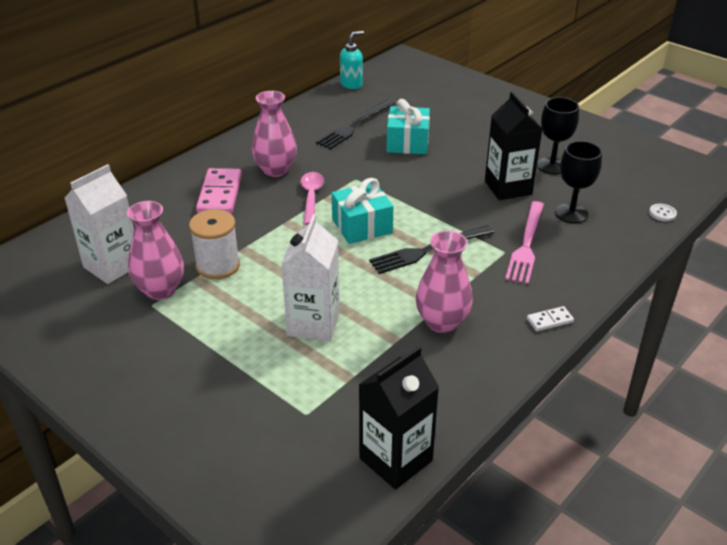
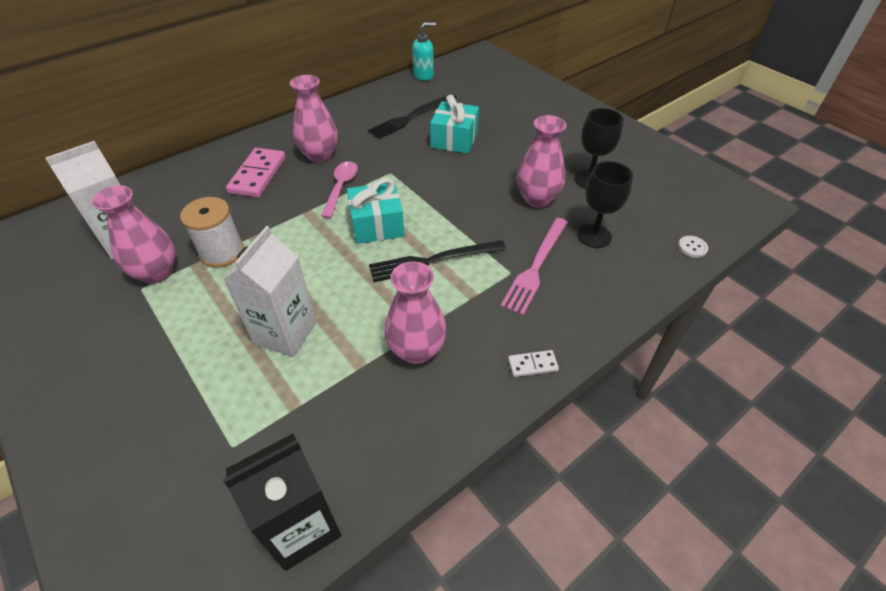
camera: 10 degrees right, 10 degrees up
black carton [485,92,542,200] -> pink vase [517,115,566,208]

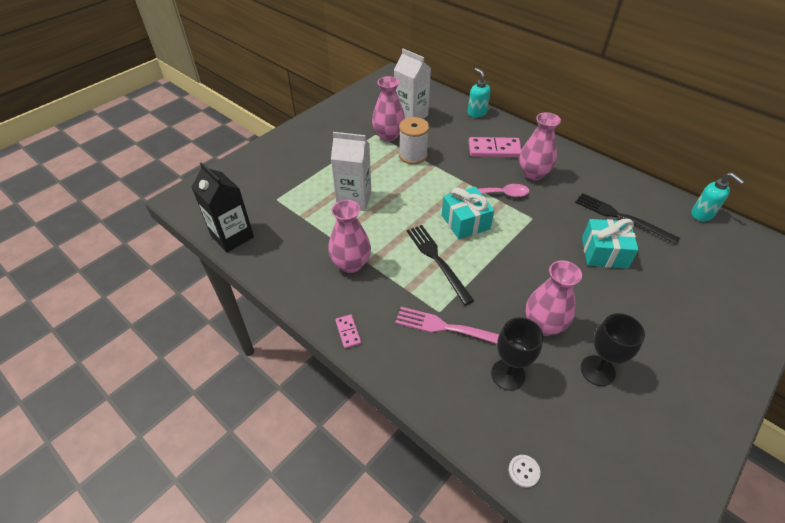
camera: 80 degrees right, 0 degrees up
white domino [508,350,559,377] -> pink domino [335,314,361,349]
none -> turquoise soap dispenser [468,68,491,117]

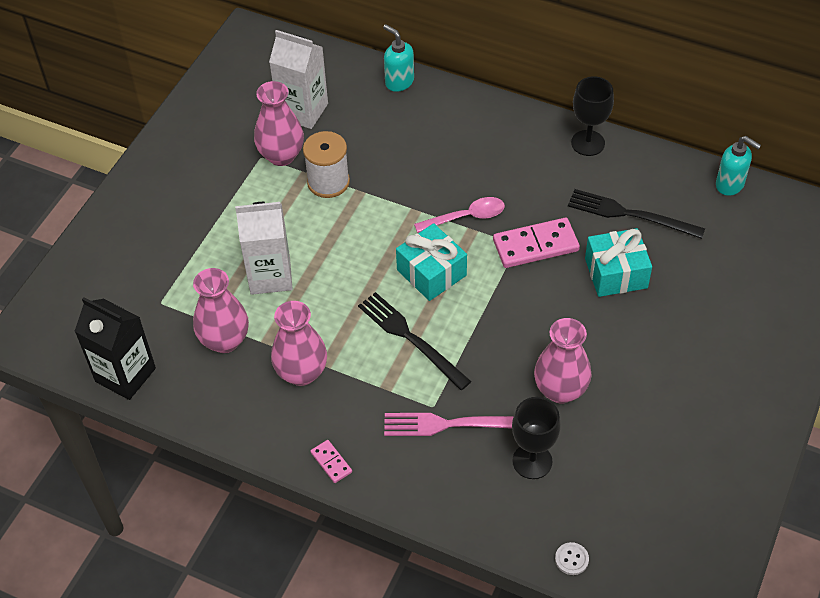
camera: 15 degrees left, 5 degrees up
pink domino [469,137,522,157] -> pink domino moved to [493,218,580,268]
pink vase [519,112,561,180] -> pink vase moved to [193,268,249,353]
black goblet [581,313,645,386] -> black goblet moved to [571,76,614,156]

